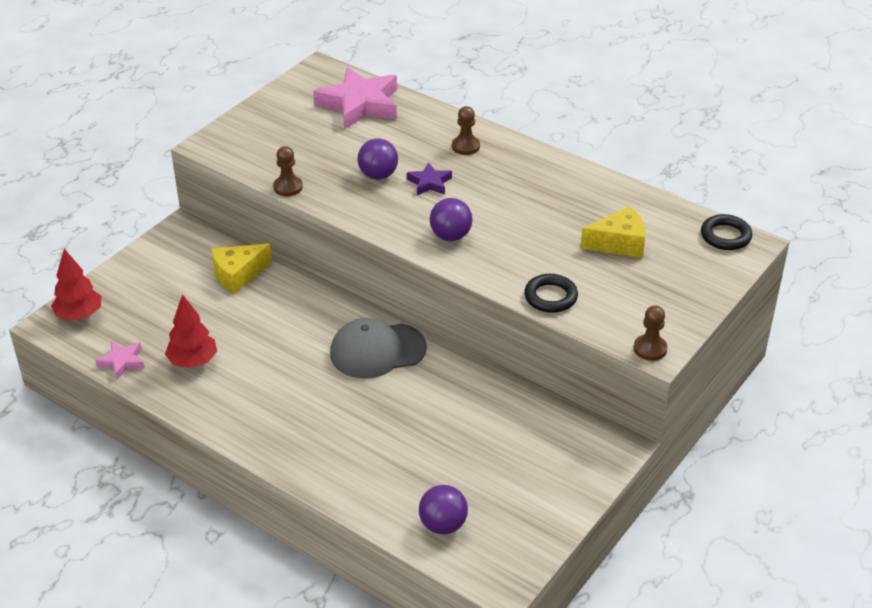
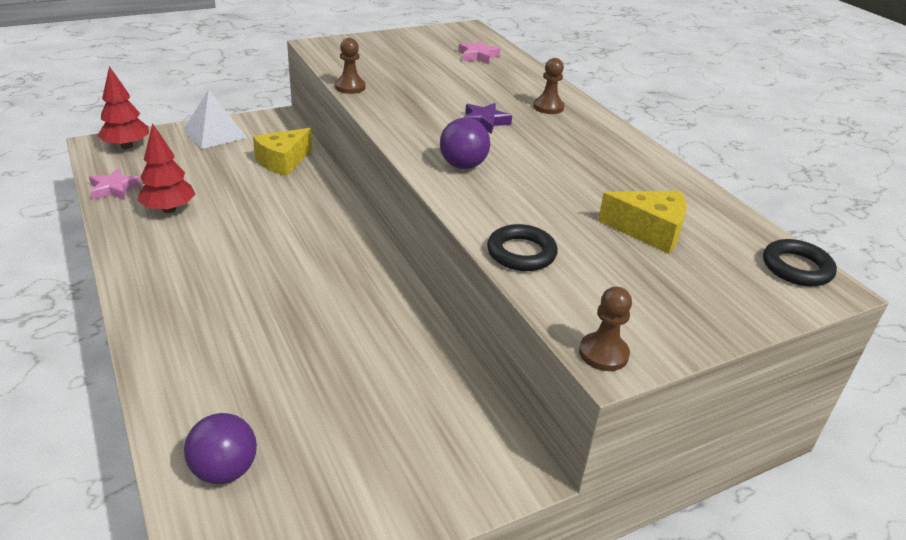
camera: 25 degrees right, 5 degrees down
yellow cheese [211,244,272,294] -> yellow cheese turned 45 degrees counterclockwise [253,128,312,176]
pink star [313,67,397,130] -> pink star [458,40,501,64], size x0.49
grey cap [330,318,427,379] -> none
purple ball [357,138,398,179] -> none
none -> white pyramid [183,89,247,149]

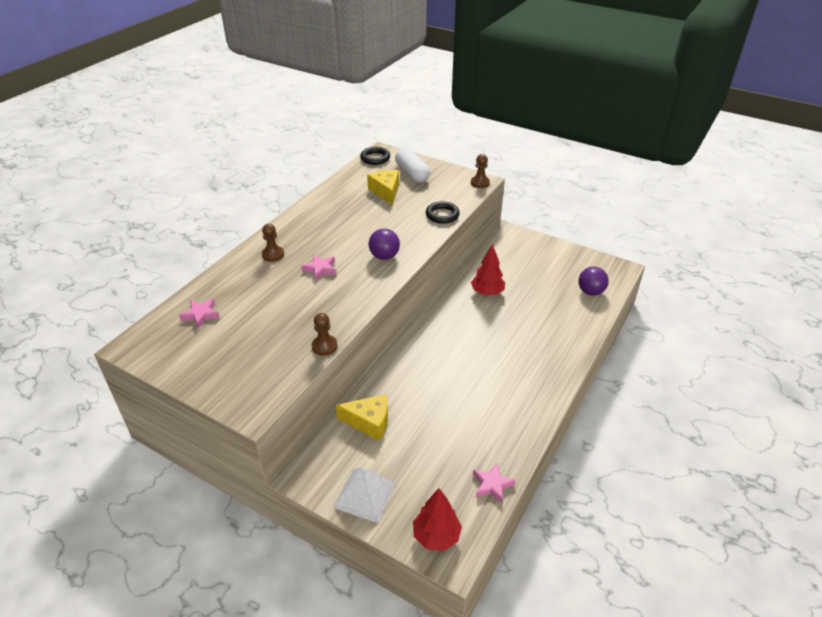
camera: 120 degrees left, 5 degrees up
red tree [137,123,195,213] -> red tree moved to [471,244,505,295]
purple star [463,103,512,134] -> pink star [301,255,336,281]
none -> white capsule [395,148,430,183]

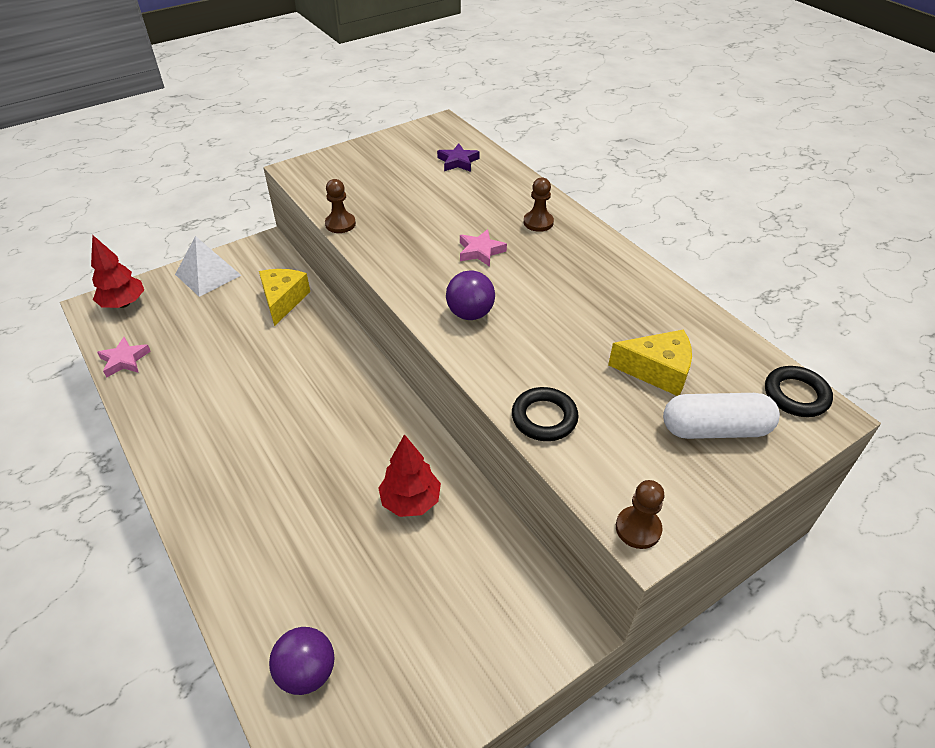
camera: 115 degrees right, 5 degrees up
pink star [179,298,220,329] -> purple star [437,143,480,172]
yellow cheese [336,394,388,441] -> yellow cheese turned 150 degrees clockwise [259,269,310,326]

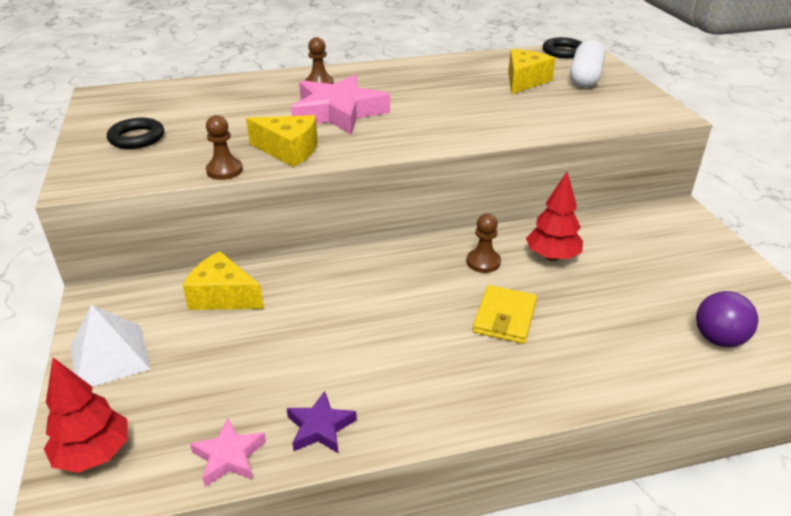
camera: 70 degrees left, 10 degrees down
purple star [437,143,480,172] -> purple star moved to [286,391,357,453]
purple ball [446,270,495,320] -> none
pink star [460,229,507,267] -> pink star [291,74,390,135], size x2.06
black ring [512,387,579,441] -> black ring moved to [107,118,164,149]
brown pawn [616,480,665,549] -> brown pawn moved to [467,214,501,273]
none -> yellow cheese [246,115,318,167]
none -> yellow wallet [473,285,537,344]

